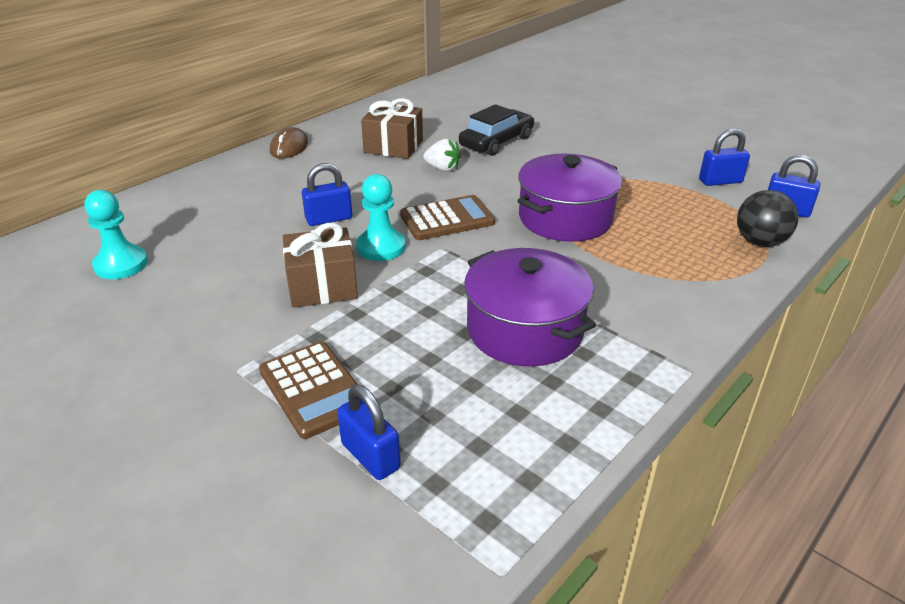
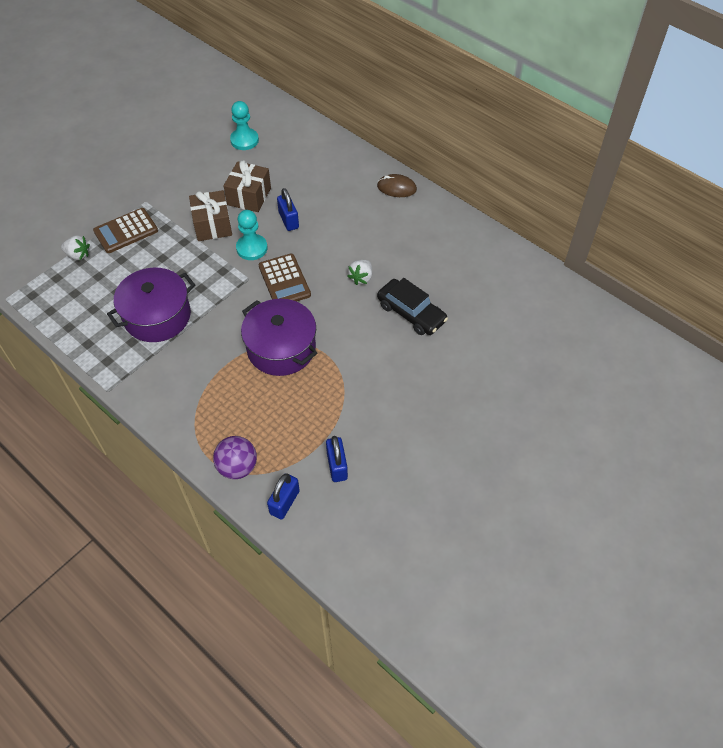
camera: 90 degrees right, 20 degrees up
blue padlock [337,384,401,480] -> white strawberry [61,236,90,260]
brown gift [361,98,423,159] -> brown gift moved to [224,160,271,212]
black ball [737,190,798,247] -> purple ball [213,436,257,479]

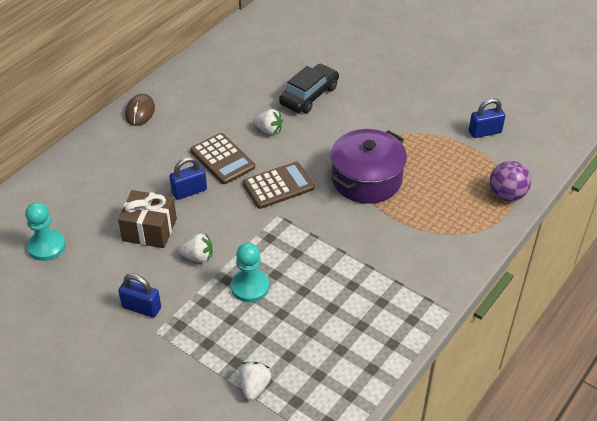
camera: 95 degrees left, 10 degrees down
brown calculator [93,208,158,253] -> brown calculator moved to [190,133,255,184]
purple pot [107,268,195,342] -> none
brown gift [189,190,232,241] -> white strawberry [179,234,213,263]
turquoise pawn [236,210,268,260] -> turquoise pawn moved to [231,243,269,302]
blue padlock [267,473,300,520] -> blue padlock moved to [118,273,161,318]

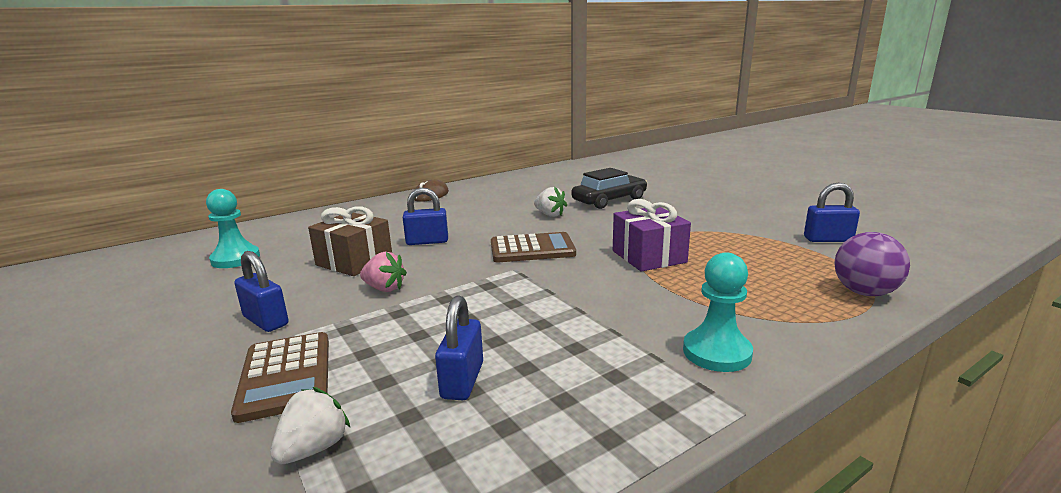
camera: 20 degrees right, 25 degrees down
white strawberry [179,234,213,263] -> pink strawberry [360,252,407,292]
brown calculator [190,133,255,184] -> brown calculator moved to [231,332,329,423]
turquoise pawn [231,243,269,302] -> turquoise pawn moved to [683,252,753,372]
purple pot [331,129,407,204] -> purple gift [613,199,691,272]
none -> blue padlock [435,296,483,400]

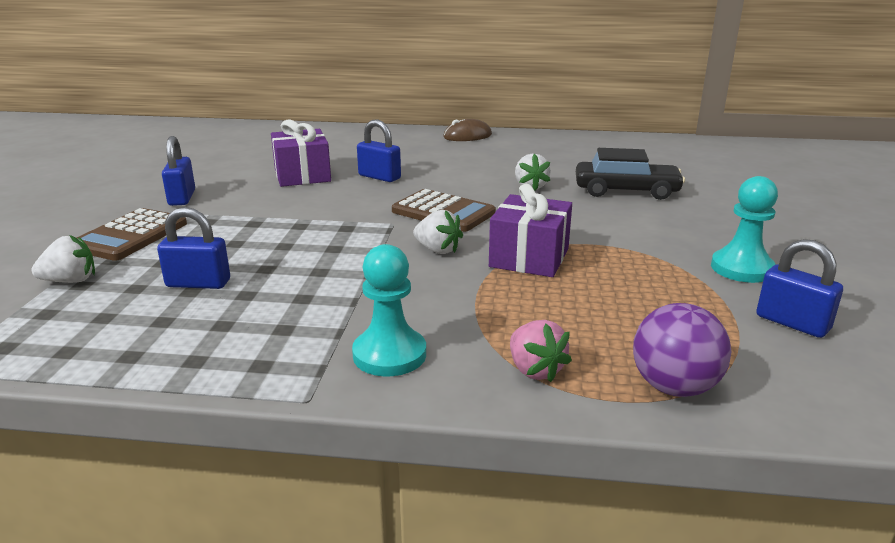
camera: 40 degrees right, 5 degrees up
turquoise pawn [206,189,260,268] -> turquoise pawn moved to [711,176,778,283]
brown gift [308,206,392,276] -> purple gift [271,119,331,187]
pink strawberry [360,252,407,292] -> pink strawberry moved to [510,320,572,382]
blue padlock [435,296,483,400] -> blue padlock turned 45 degrees clockwise [157,207,230,289]
none -> white strawberry [413,210,463,254]

